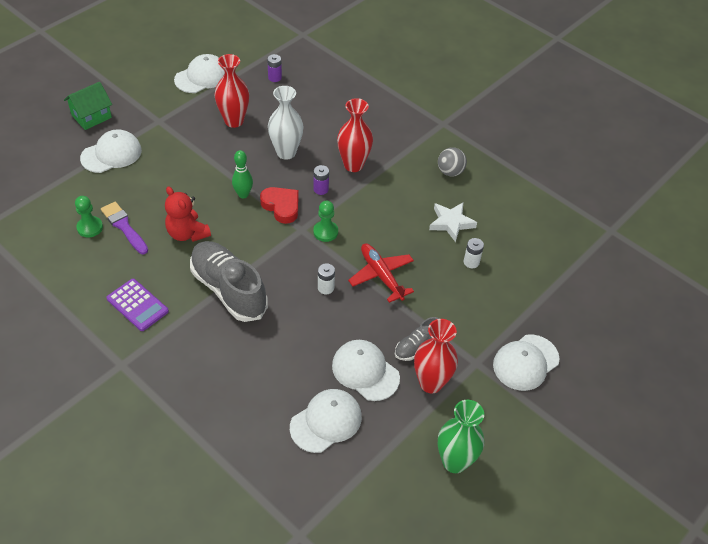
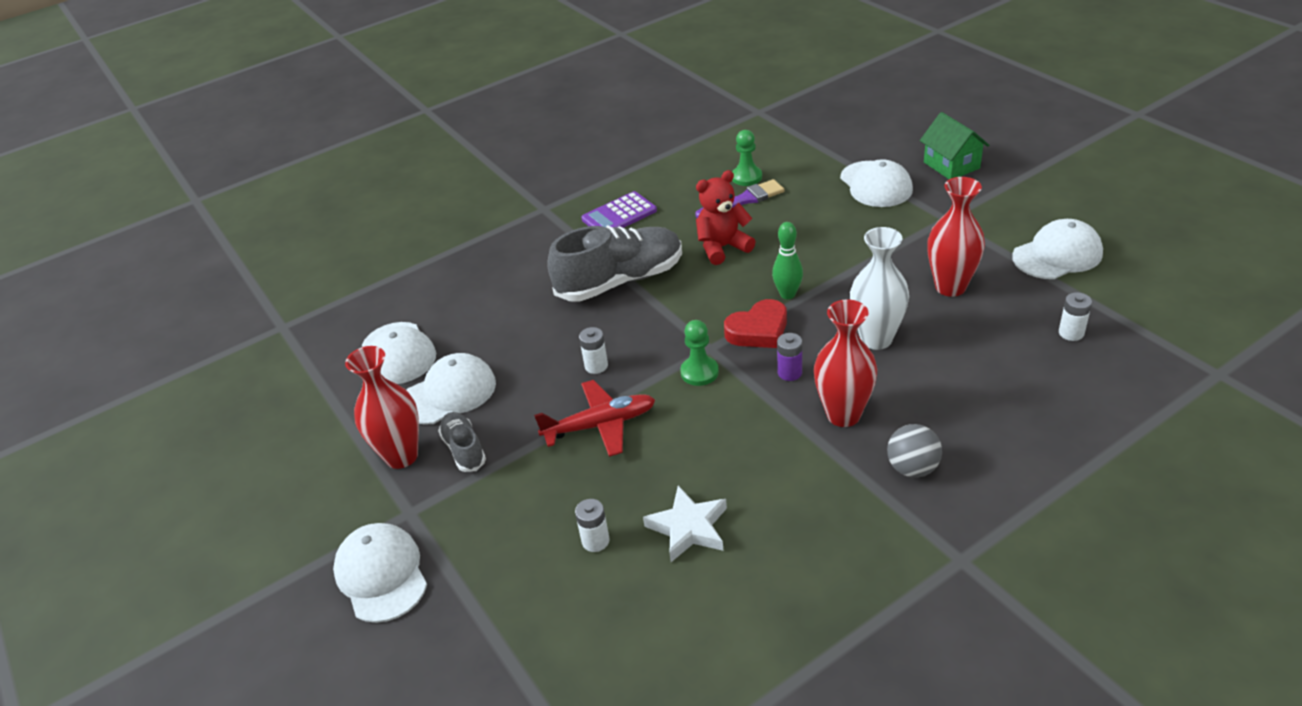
camera: 110 degrees right, 10 degrees down
white cap [174,54,225,93] -> white cap turned 90 degrees counterclockwise [1012,219,1103,279]
purple battery [267,54,282,82] -> white battery [1059,292,1092,341]
green vase [437,400,484,473] -> none
grey ball [438,147,467,177] -> grey ball moved to [887,424,942,477]

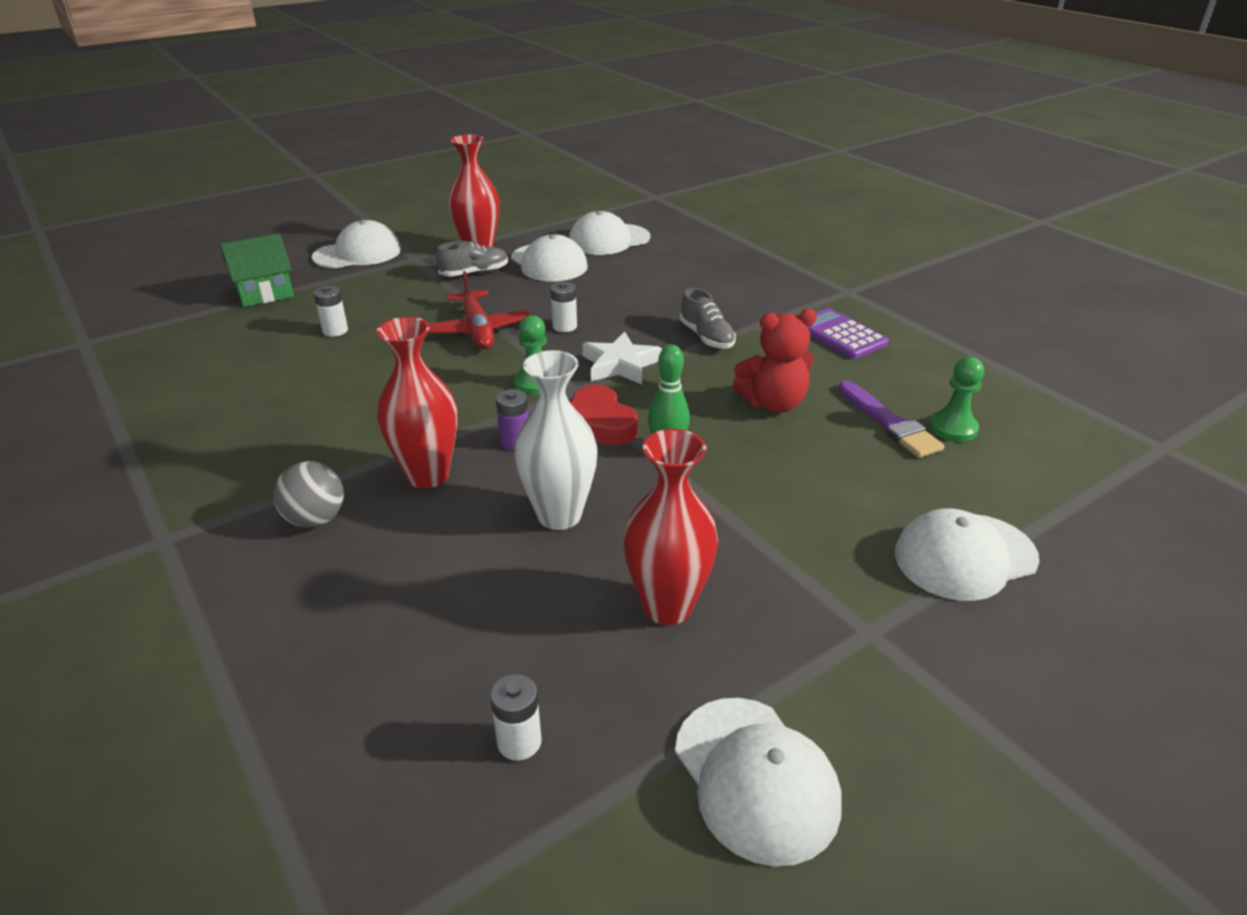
camera: 85 degrees right, 5 degrees down
grey shoe [547,225,682,301] -> grey shoe [680,288,736,349], size x0.50
white star [643,486,727,562] -> white star moved to [582,332,662,384]
red teddy bear [696,170,756,265] -> red teddy bear turned 105 degrees clockwise [733,309,817,413]
green house [920,112,989,179] -> green house moved to [220,233,294,307]

